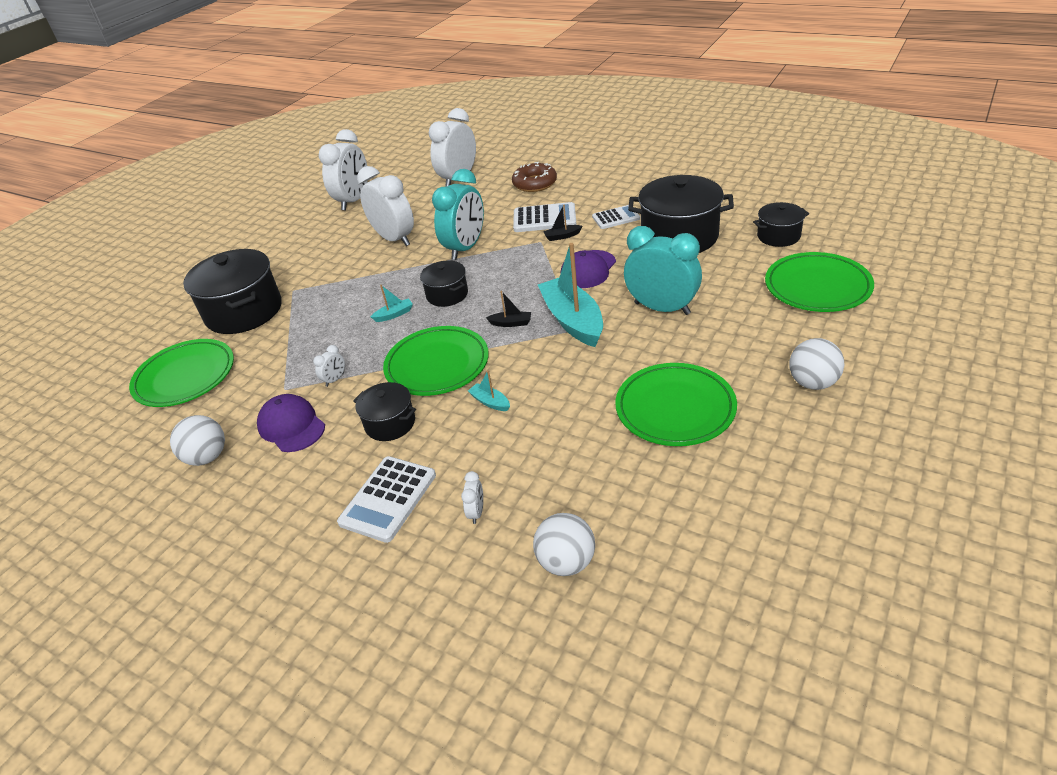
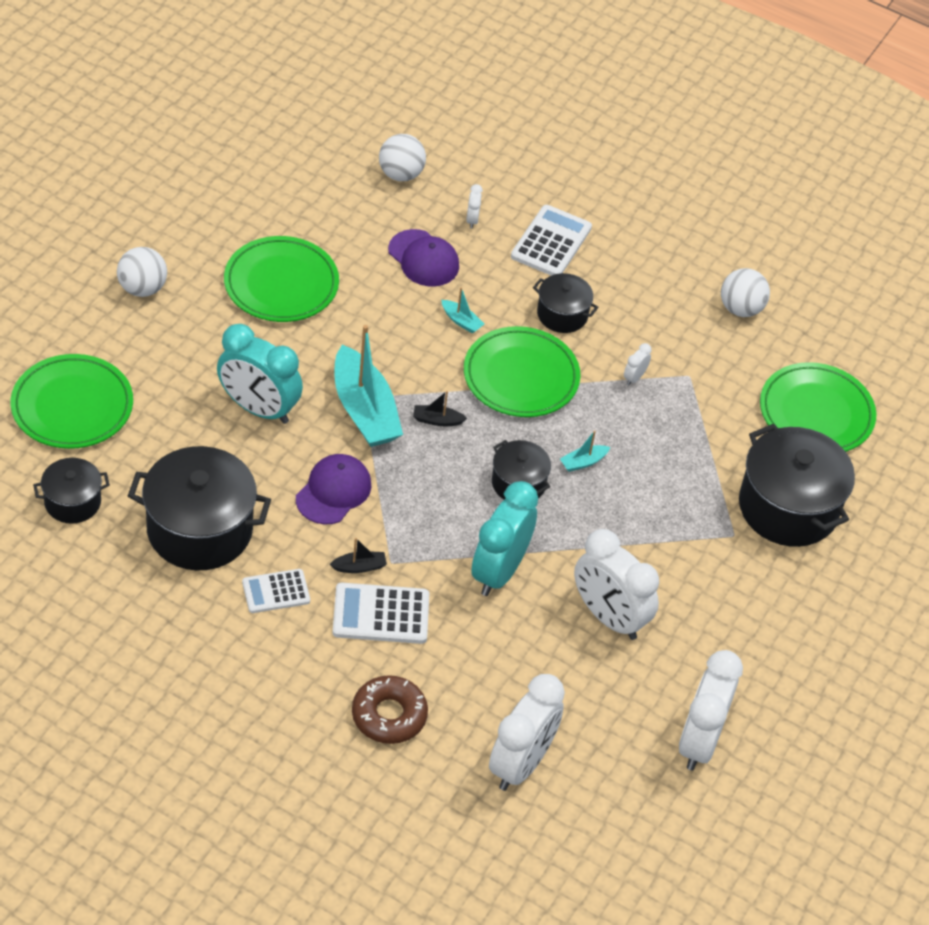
camera: 170 degrees right, 10 degrees up
purple cap [257,394,325,452] -> purple cap moved to [388,229,459,287]

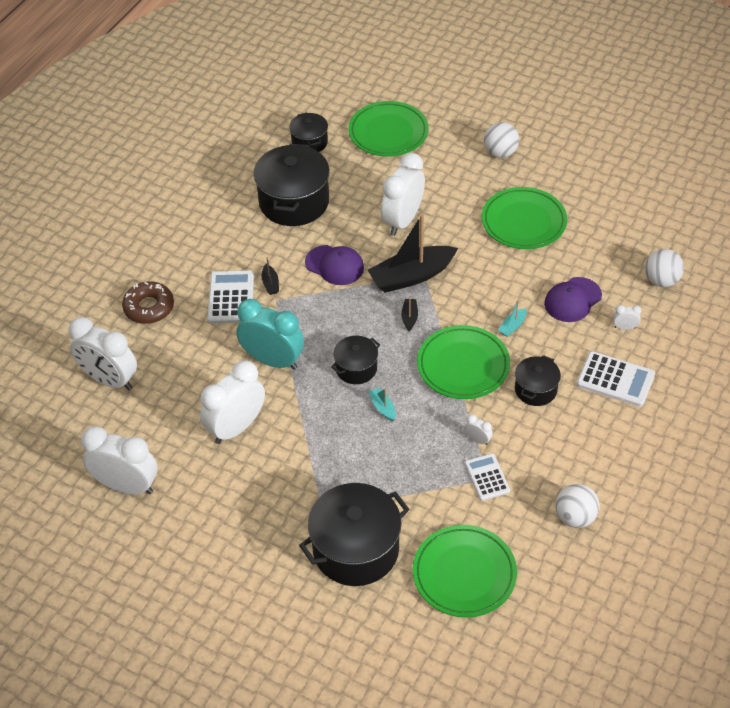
camera: 95 degrees right, 0 degrees up
turquoise clock [217,324,303,424] -> white clock [381,153,425,236]
white calculator [242,569,310,613] -> white calculator moved to [465,453,510,501]
turquoise boat [335,325,403,447] -> black boat [368,215,458,293]

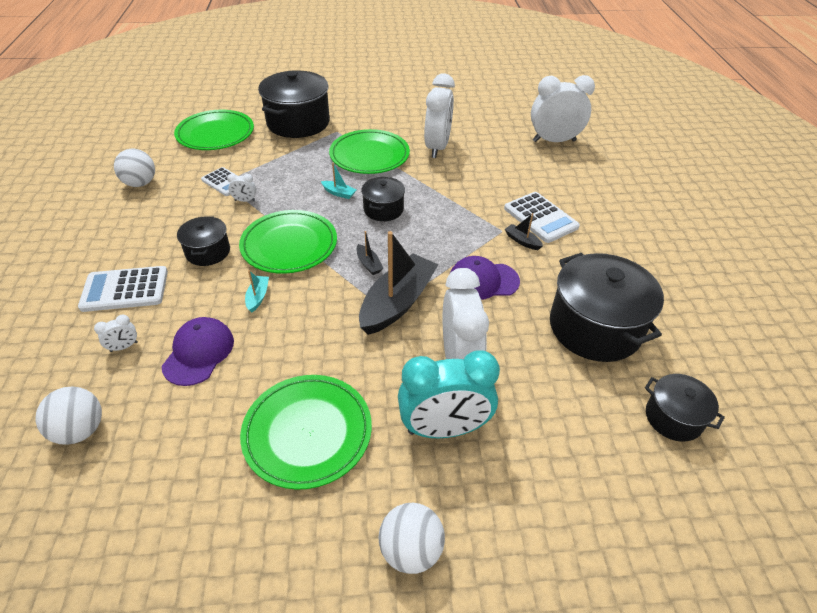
camera: 145 degrees right, 5 degrees down
white clock [81,426,157,494] -> none
brown donut [122,282,174,324] -> none
turquoise clock [237,299,304,370] -> turquoise clock moved to [398,350,500,438]
green plate [348,101,429,156] -> green plate moved to [329,129,410,174]

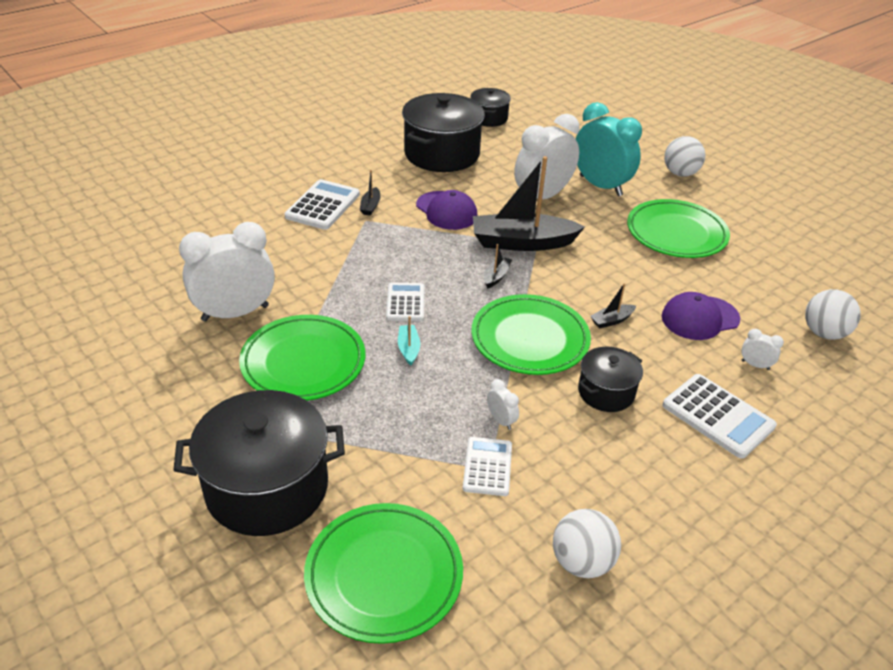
camera: 125 degrees left, 5 degrees down
turquoise boat [245,270,269,312] -> black boat [590,283,636,329]
black pot [361,177,405,221] -> white calculator [386,283,425,321]
white clock [531,75,595,142] -> none

